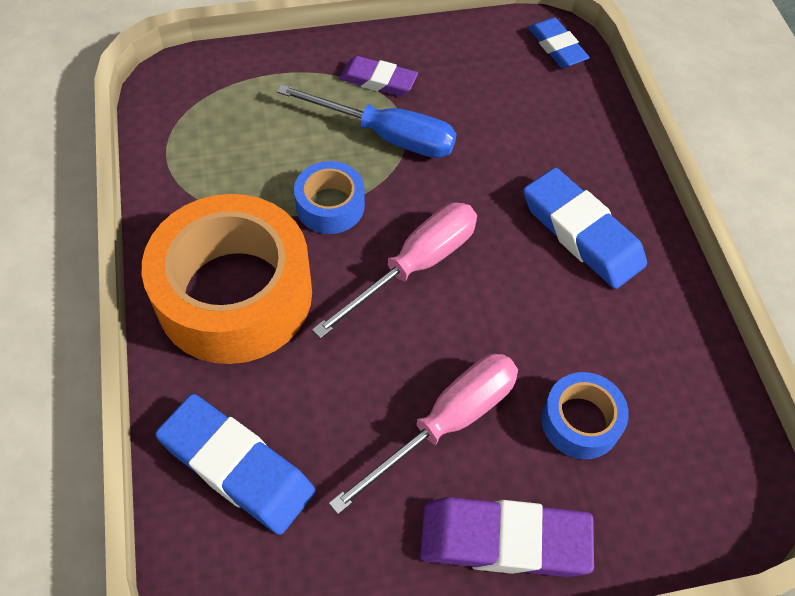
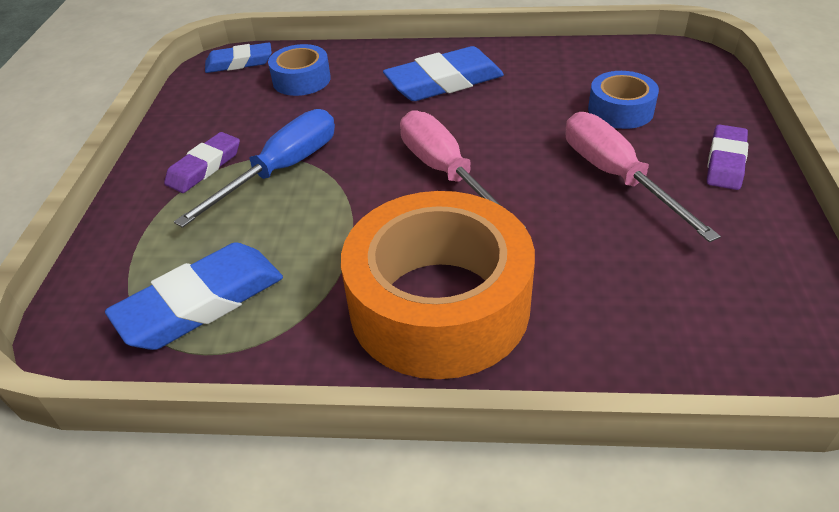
camera: 70 degrees left, 15 degrees down
blue eraser [155,394,315,535] -> blue eraser moved to [105,242,283,350]
blue tape [294,161,365,234] -> blue tape moved to [268,44,331,96]
purple eraser [420,497,594,577] -> purple eraser [707,124,748,190], size x0.62

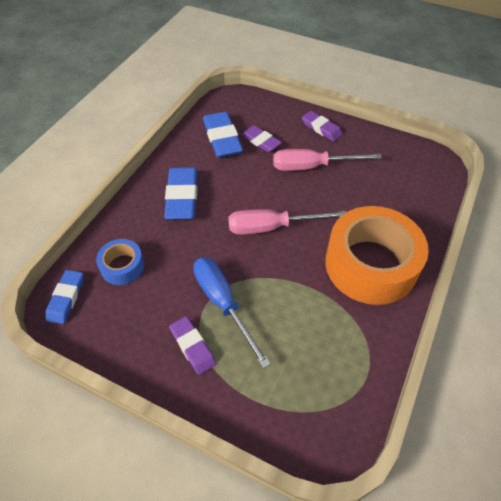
camera: 70 degrees left, 10 degrees up
blue eraser [105,242,283,350] -> blue eraser moved to [203,112,243,157]
blue tape [588,71,659,129] -> purple eraser [241,125,282,152]

